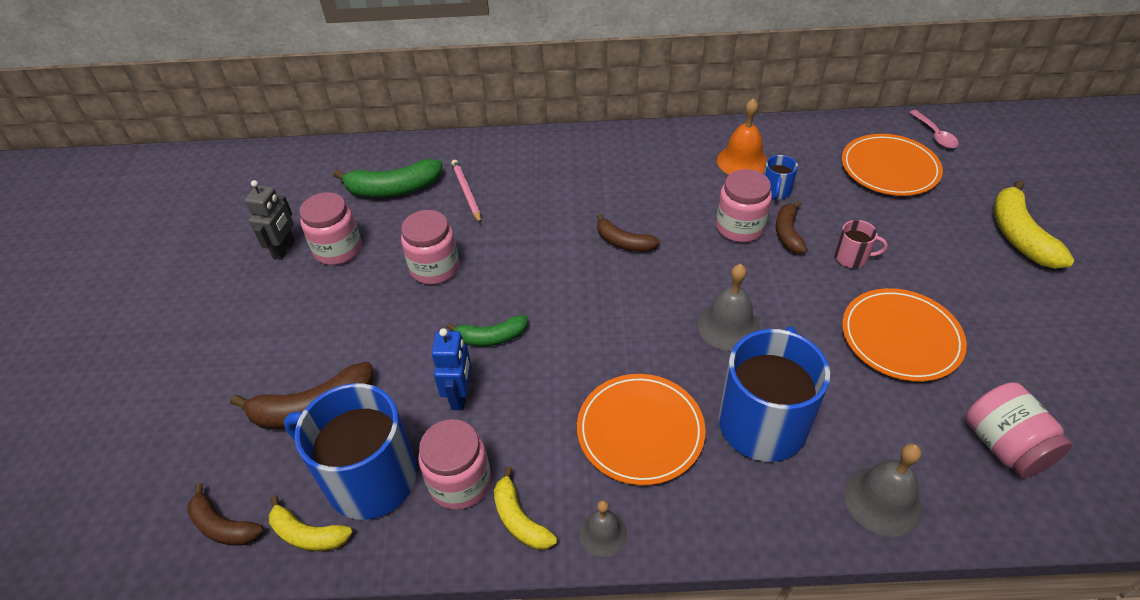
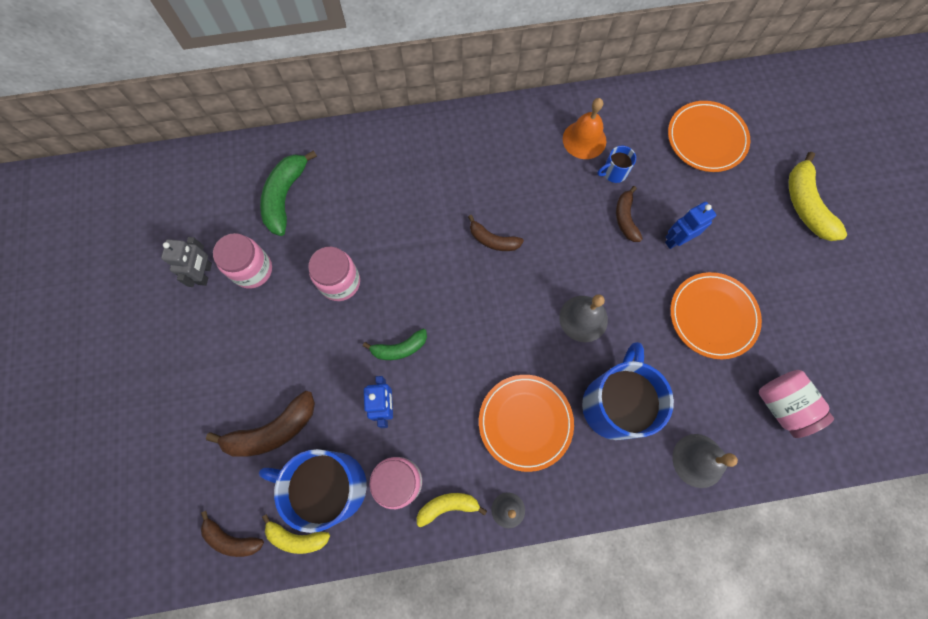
camera: 10 degrees left, 25 degrees up
green banana [333,159,442,197] -> green banana turned 120 degrees clockwise [260,150,317,236]
pink pencil [451,160,481,224] -> none
yellow banana [494,466,557,550] -> yellow banana turned 120 degrees clockwise [417,493,487,527]
pink jar [716,169,772,243] -> none
blue mug [764,155,798,200] -> blue mug turned 60 degrees clockwise [598,146,636,183]
pink mug [835,220,888,268] -> blue robot [665,202,716,249]
pink spoon [909,110,959,148] -> none

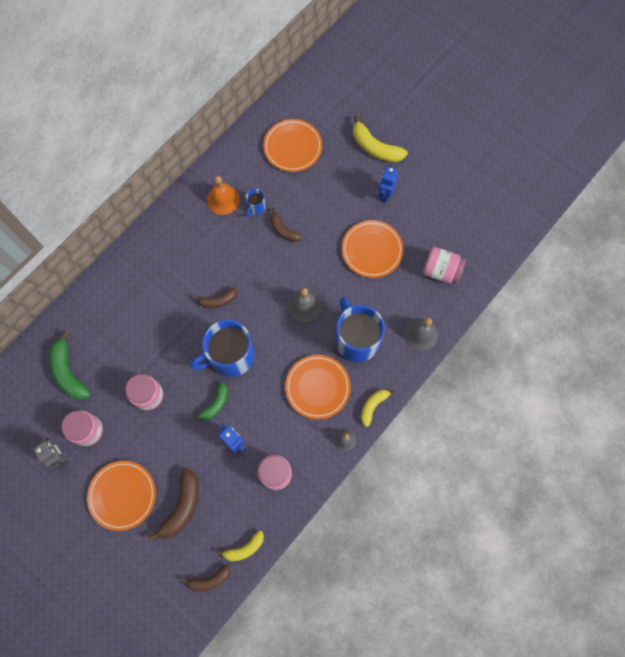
camera: 40 degrees left, 0 degrees up
blue mug [259,449,367,533] -> blue mug moved to [190,320,254,377]
yellow banana [417,493,487,527] -> yellow banana moved to [361,390,395,427]
blue robot [665,202,716,249] -> blue robot moved to [378,166,398,203]
none -> orange plate [87,461,156,531]

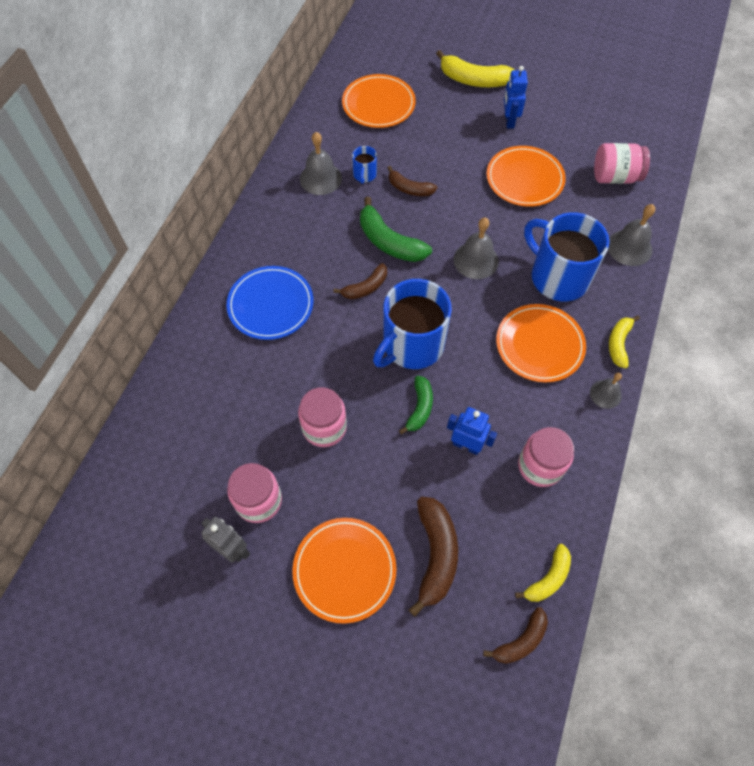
camera: 20 degrees left, 10 degrees down
green banana [49,331,91,400] -> green banana moved to [360,197,432,262]
orange bell [207,176,240,215] -> grey bell [300,132,342,195]
none -> blue plate [227,266,314,340]

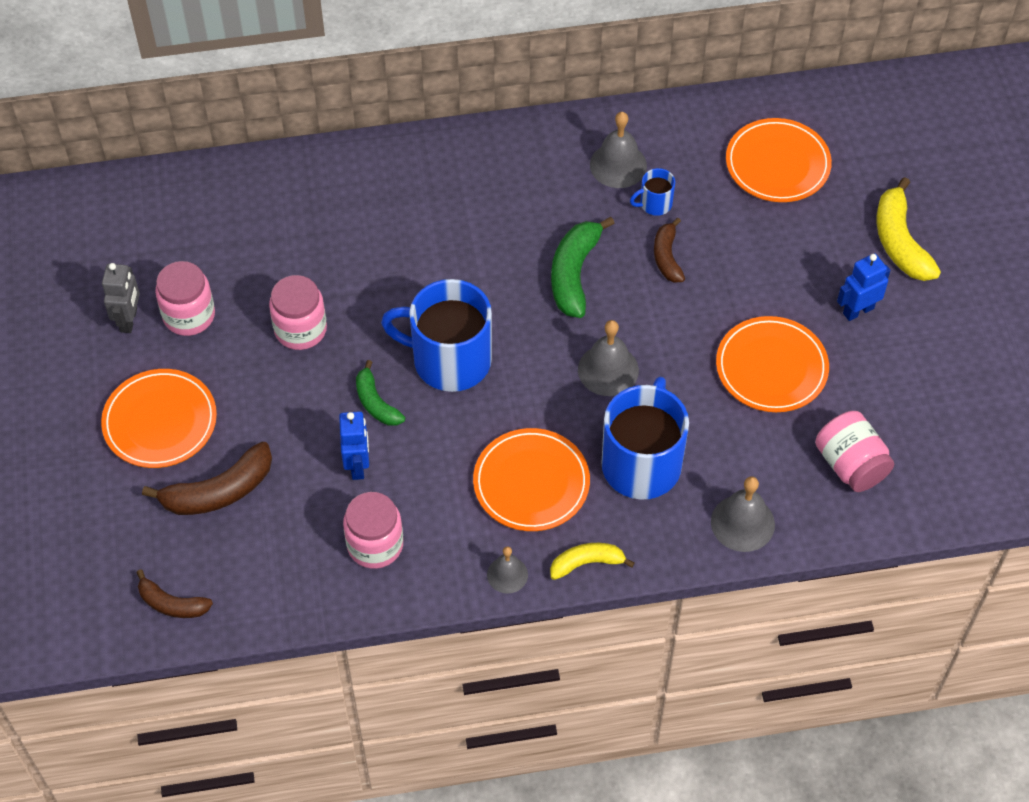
camera: 60 degrees right, 5 degrees down
blue plate [227,266,314,340] -> none
brown banana [333,263,387,299] -> none
green banana [399,376,433,434] -> green banana turned 75 degrees clockwise [356,360,405,426]
yellow banana [515,544,571,602] -> none

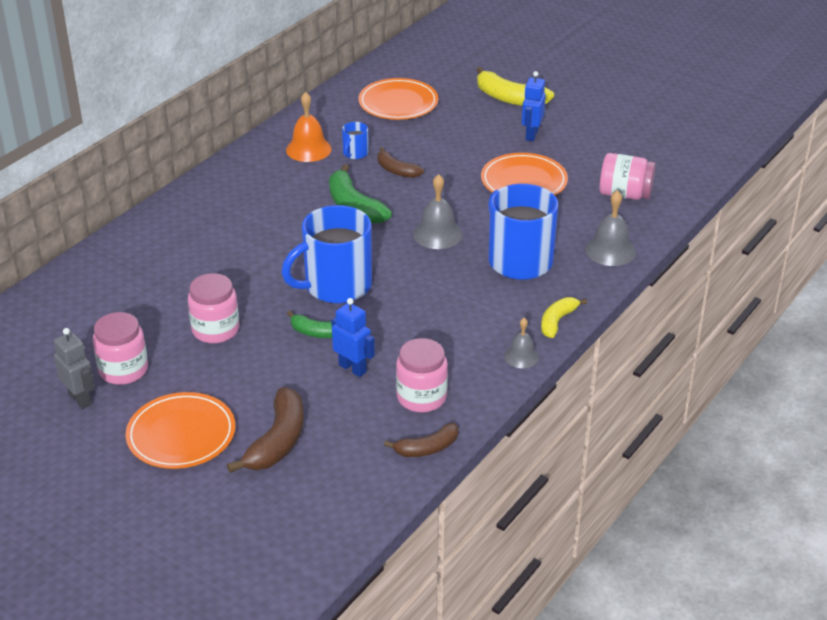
camera: 45 degrees left, 20 degrees down
brown banana [136,569,213,618] -> brown banana moved to [384,423,459,457]
orange plate [473,428,590,531] -> none
grey bell [590,112,647,188] -> orange bell [286,92,332,162]

